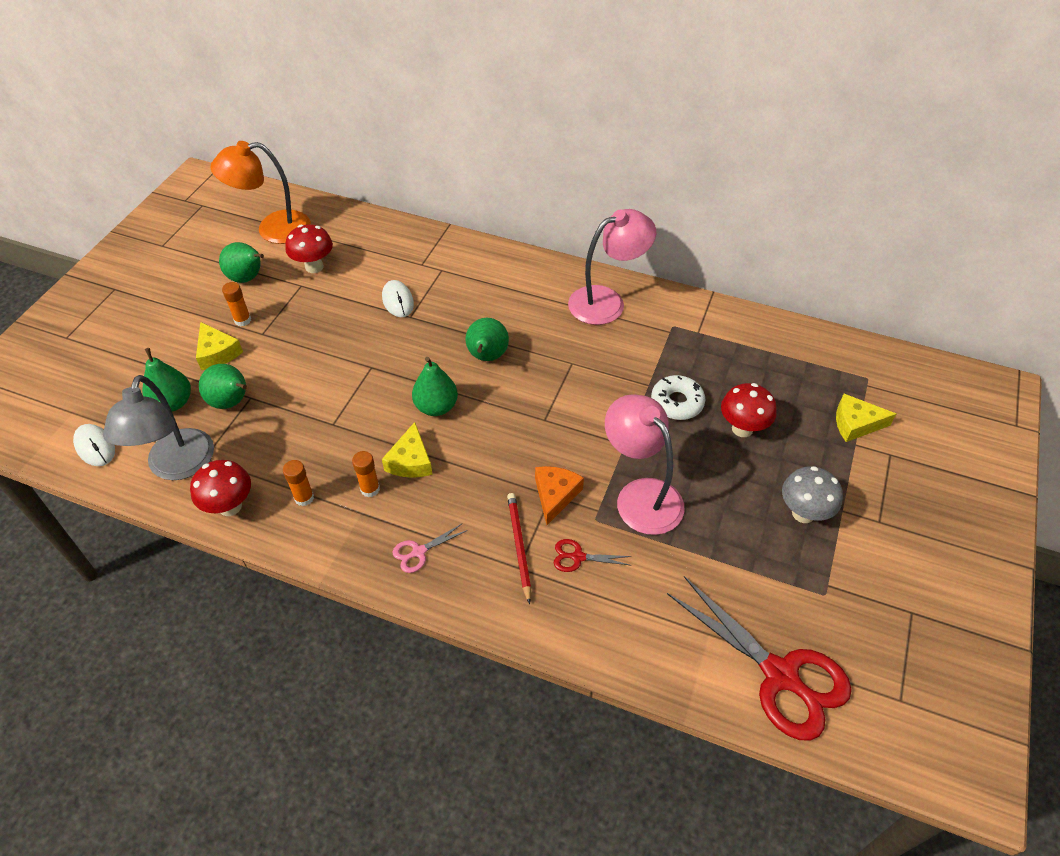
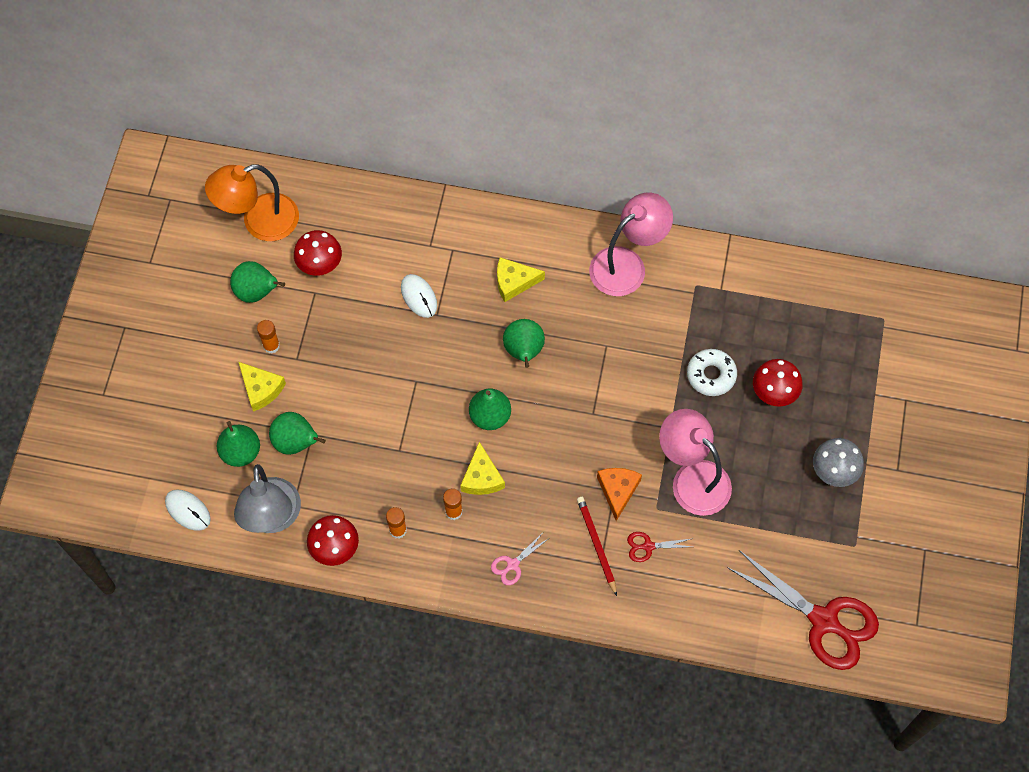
camera: 10 degrees left, 15 degrees up
yellow cheese [836,394,896,442] -> yellow cheese moved to [497,257,545,302]

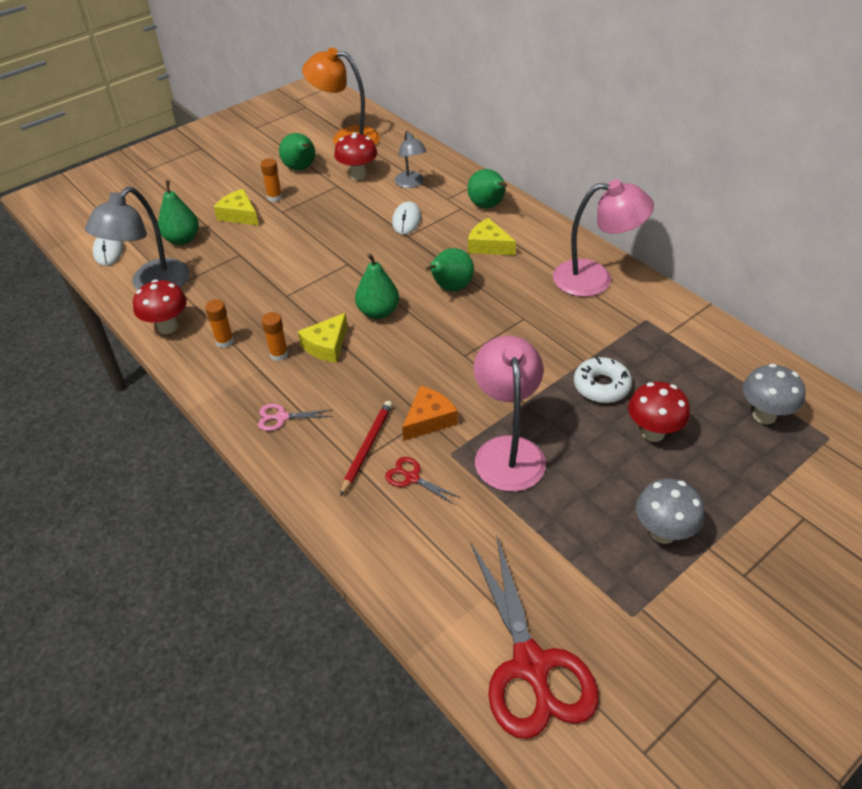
camera: 40 degrees right, 20 degrees down
yellow cheese [239,362,286,412] -> yellow cheese turned 135 degrees clockwise [214,189,259,225]
green pear [269,412,326,455] -> green pear moved to [468,169,507,208]
none -> grey lamp [395,131,427,188]
none -> grey mushroom [743,364,806,424]

